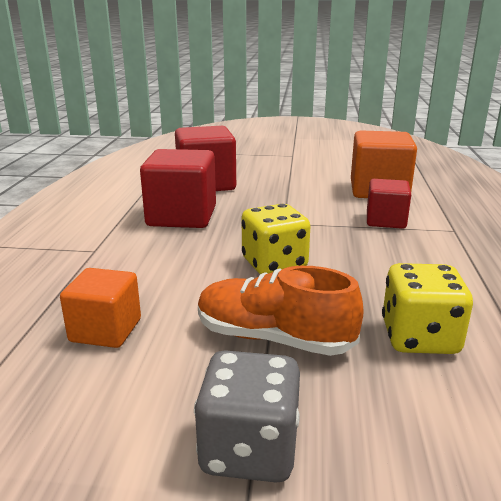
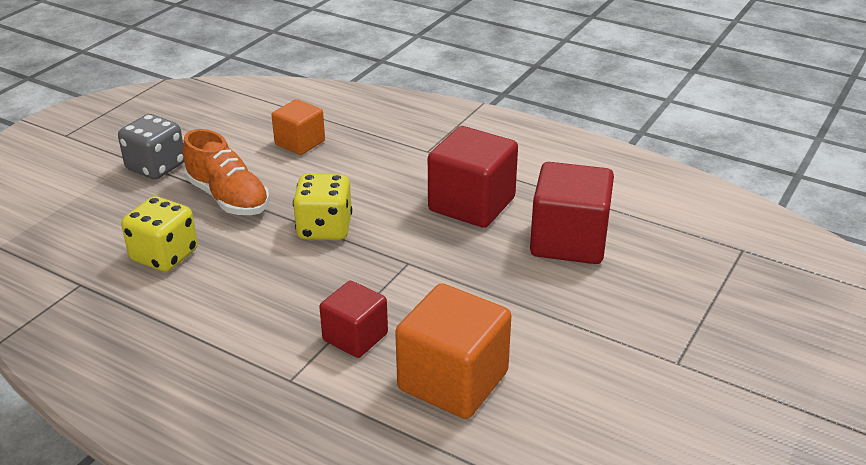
camera: 115 degrees right, 10 degrees up
orange shoe [198,266,364,356] -> orange shoe turned 90 degrees clockwise [183,129,269,215]

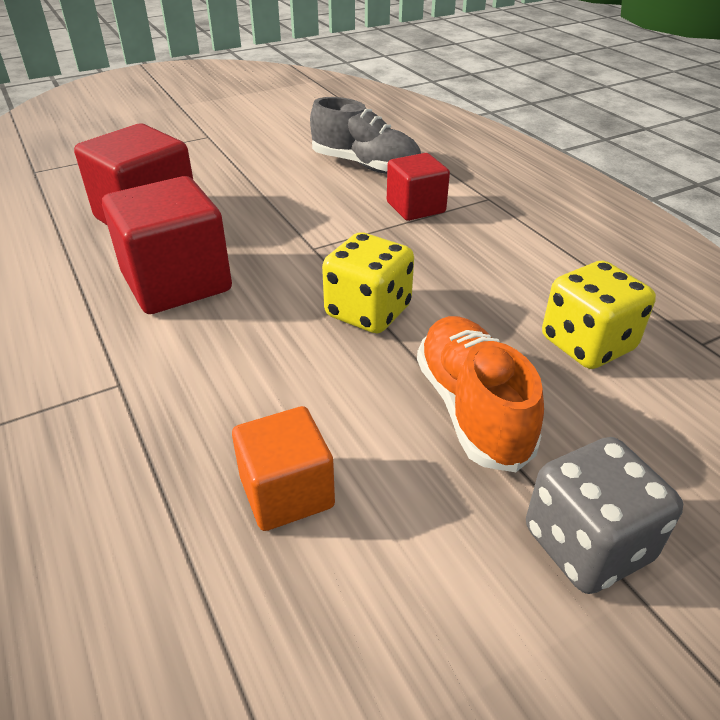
camera: 150 degrees left, 5 degrees up
orange cube [395,284,511,419] -> grey shoe [310,97,421,174]

